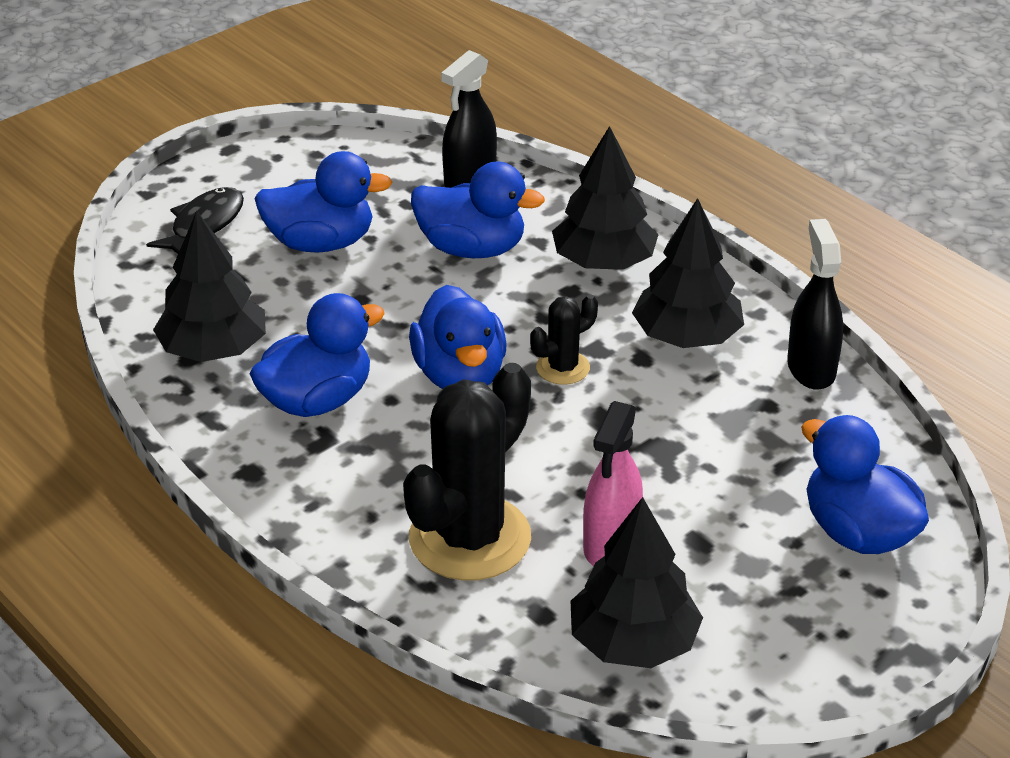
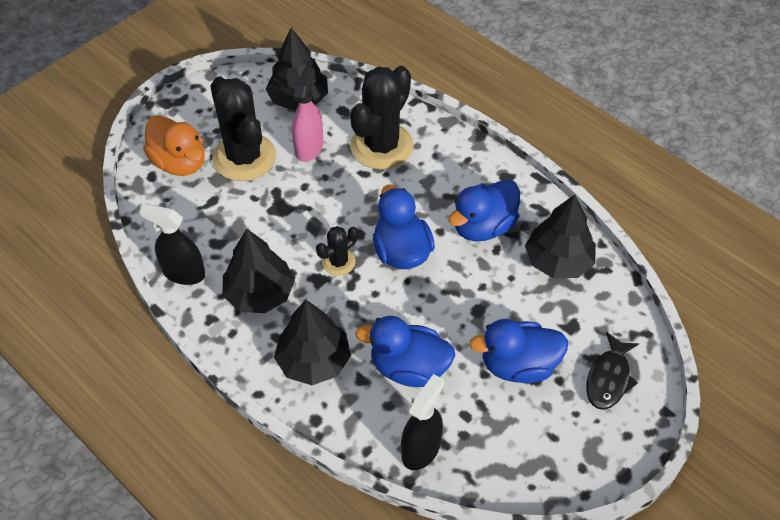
camera: 175 degrees right, 15 degrees up
black spray bottle [787,219,843,390] -> black spray bottle turned 120 degrees clockwise [139,203,205,285]
blue duck [801,415,929,554] -> orange duck [143,115,204,176]
none -> black cactus [210,76,276,181]

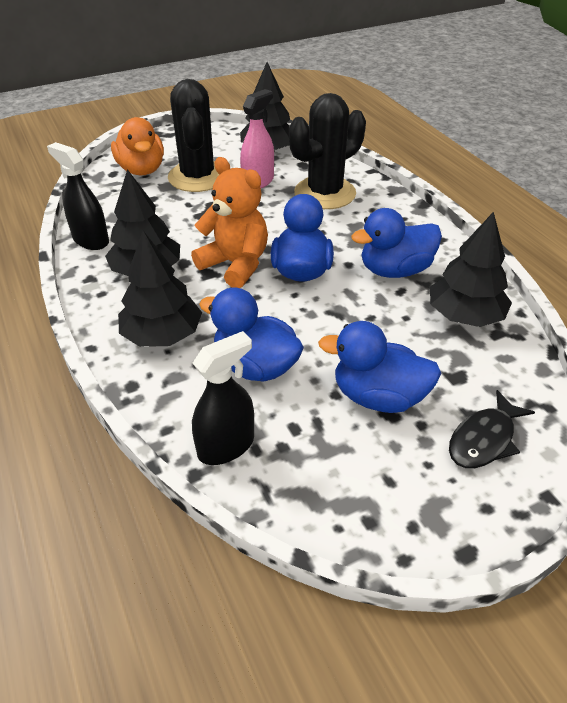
camera: 20 degrees right, 10 degrees down
black cactus [316,226,358,276] -> orange teddy bear [191,157,268,288]

